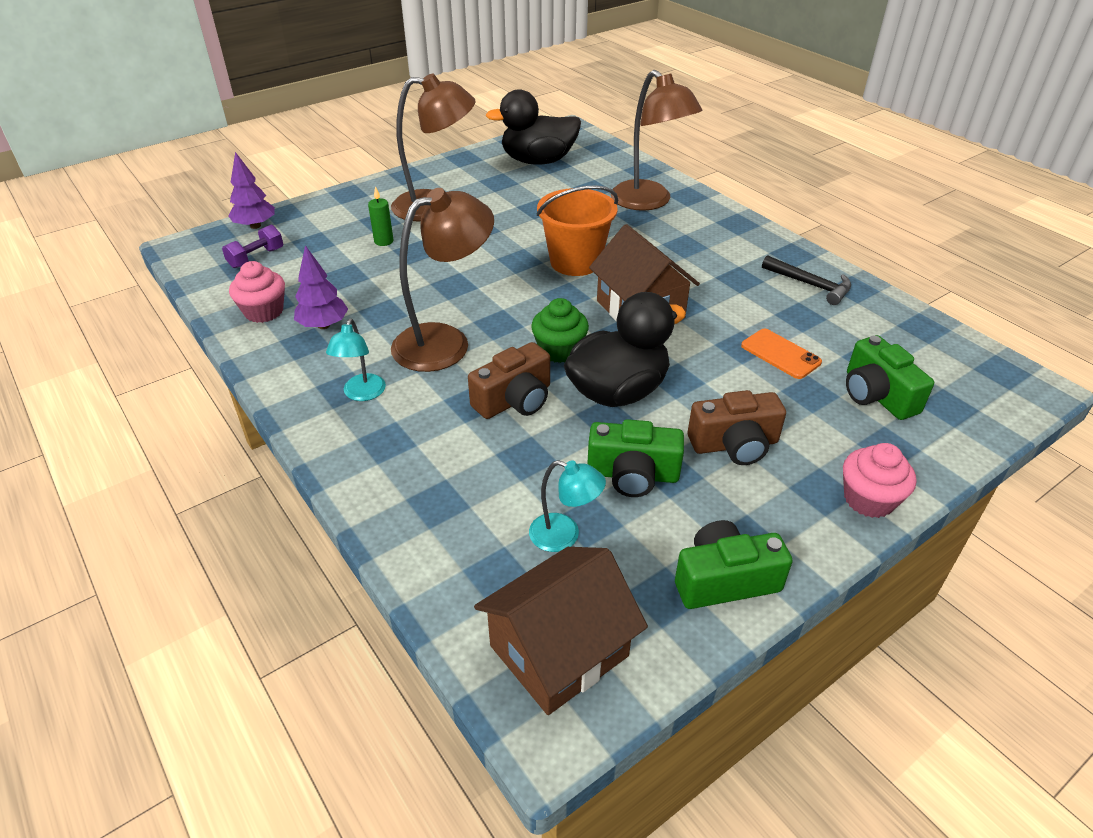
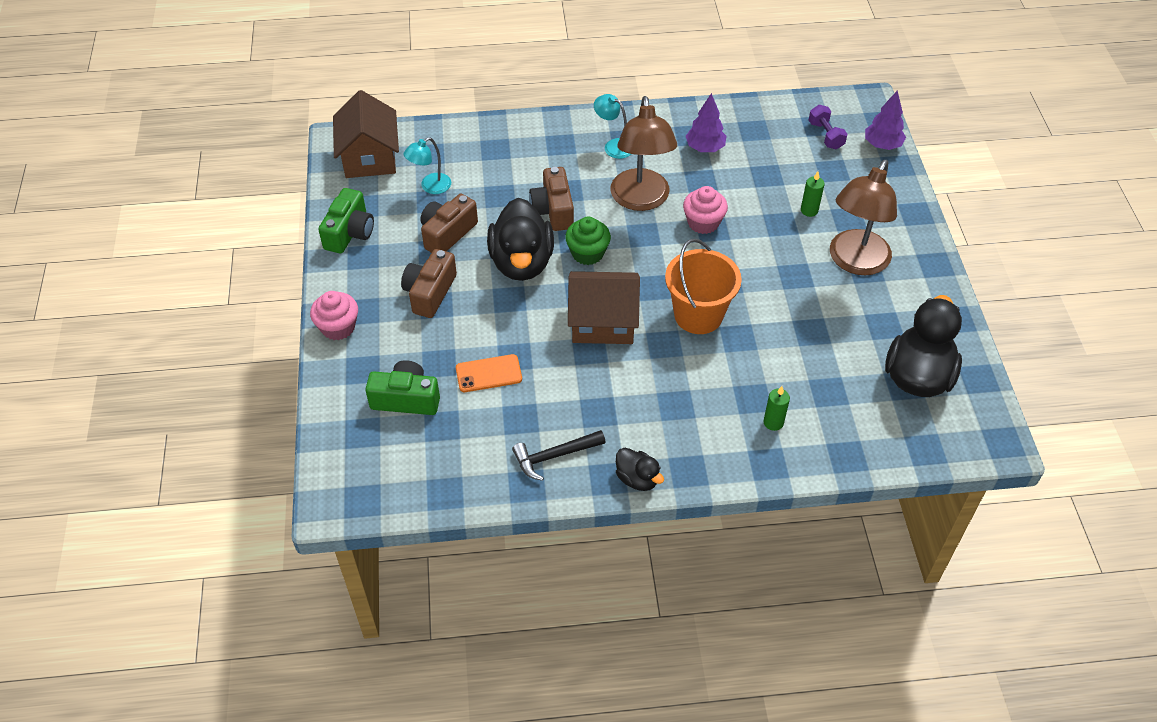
camera: 120 degrees right, 10 degrees up
pink cupcake [229,261,285,323] -> pink cupcake moved to [683,186,728,234]
green camera [587,419,684,497] -> brown camera [420,194,478,253]
brown lamp [611,70,702,211] -> green candle [763,386,790,431]
none -> black duck [616,448,664,491]

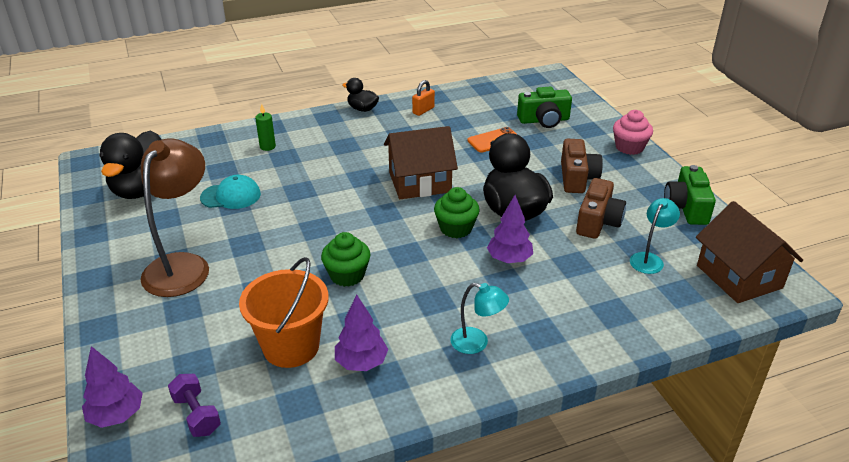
camera: 165 degrees right, 15 degrees down
black hammer [512,430,605,481] -> orange padlock [412,80,435,116]
brown camera [529,167,574,231] -> purple tree [487,195,533,263]
brown lamp [610,96,677,211] -> none
orange bucket [665,239,742,334] -> orange bucket moved to [239,257,329,368]
pink cupcake [683,186,728,234] -> green cupcake [321,232,370,287]
green candle [801,171,825,217] -> none
none -> turquoise cap [200,175,261,209]

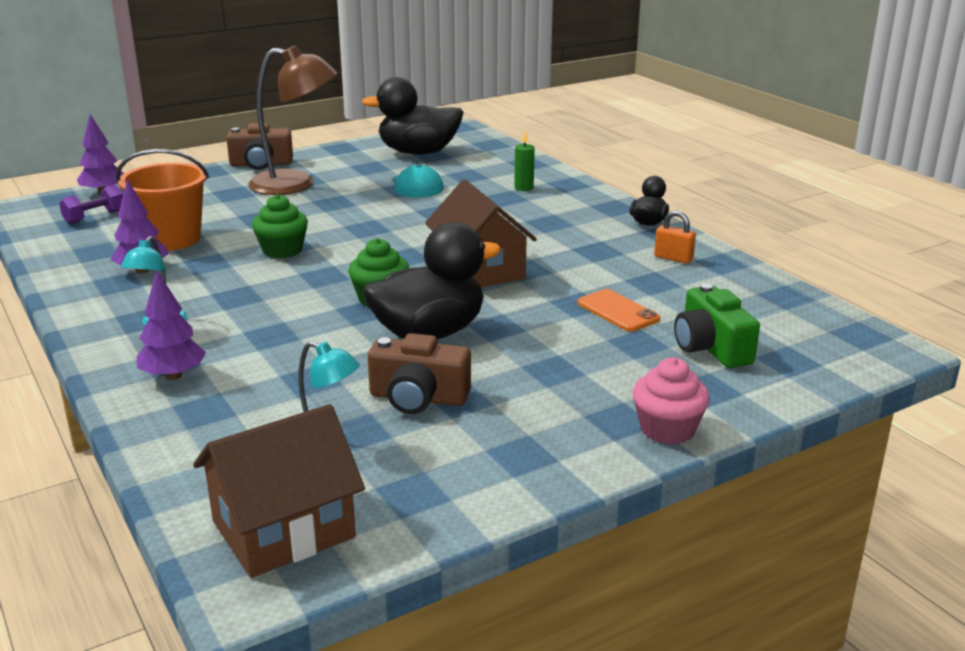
camera: 80 degrees right, 10 degrees down
purple tree [487,195,533,263] -> purple tree moved to [136,270,206,380]
brown camera [561,139,603,193] -> brown camera moved to [226,123,293,170]
green camera [664,165,716,225] -> none

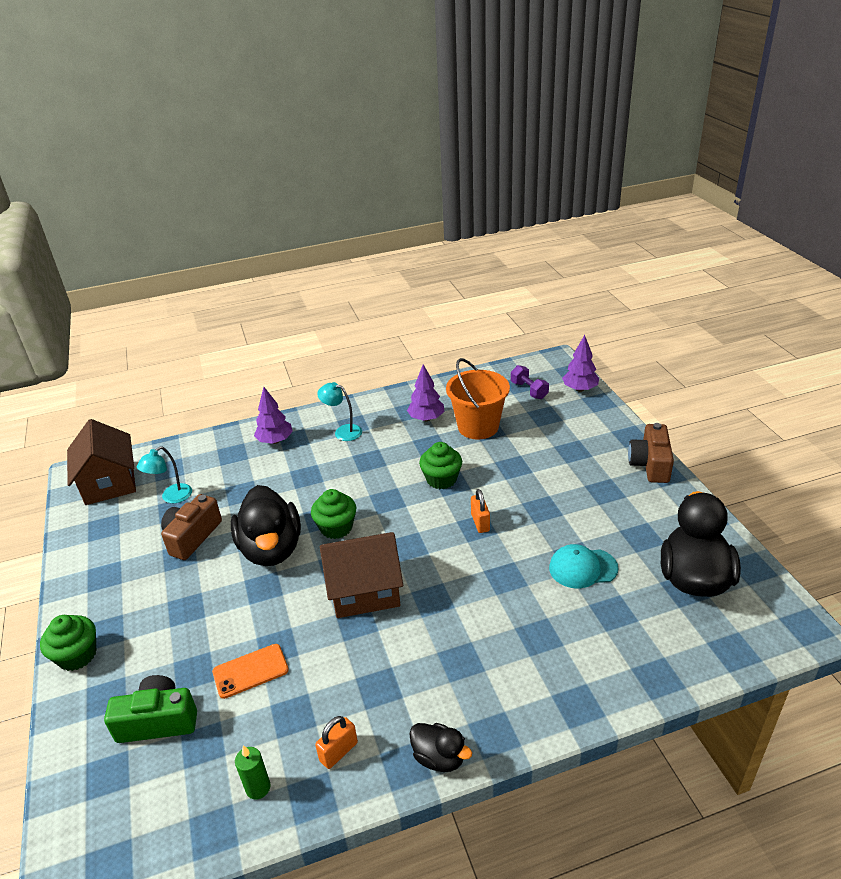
camera: 105 degrees right, 10 degrees up
brown lamp [248,45,337,195] -> none
green candle [514,131,535,191] -> green candle moved to [235,746,271,800]
pink cupcake [633,358,710,445] -> green cupcake [40,615,96,671]
none -> orange padlock [471,489,490,533]

